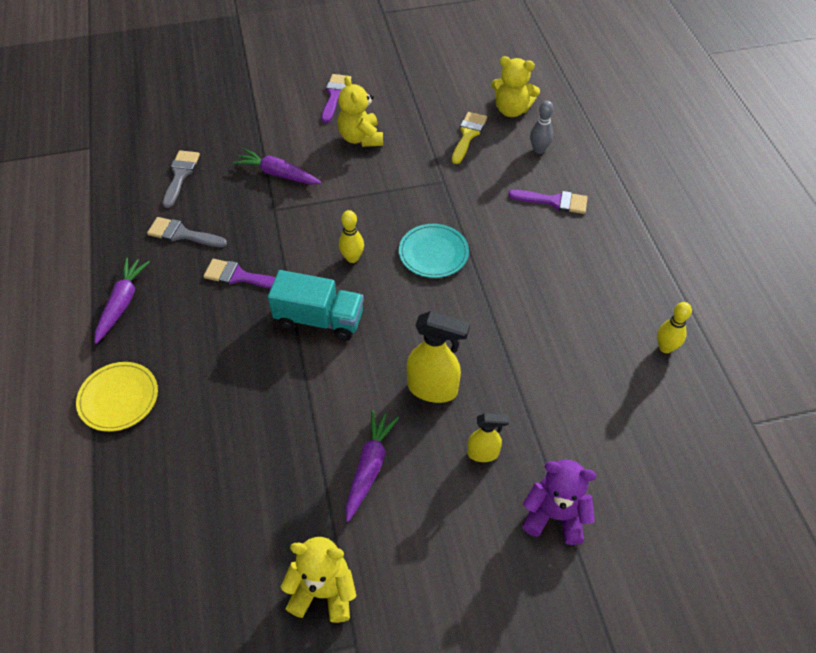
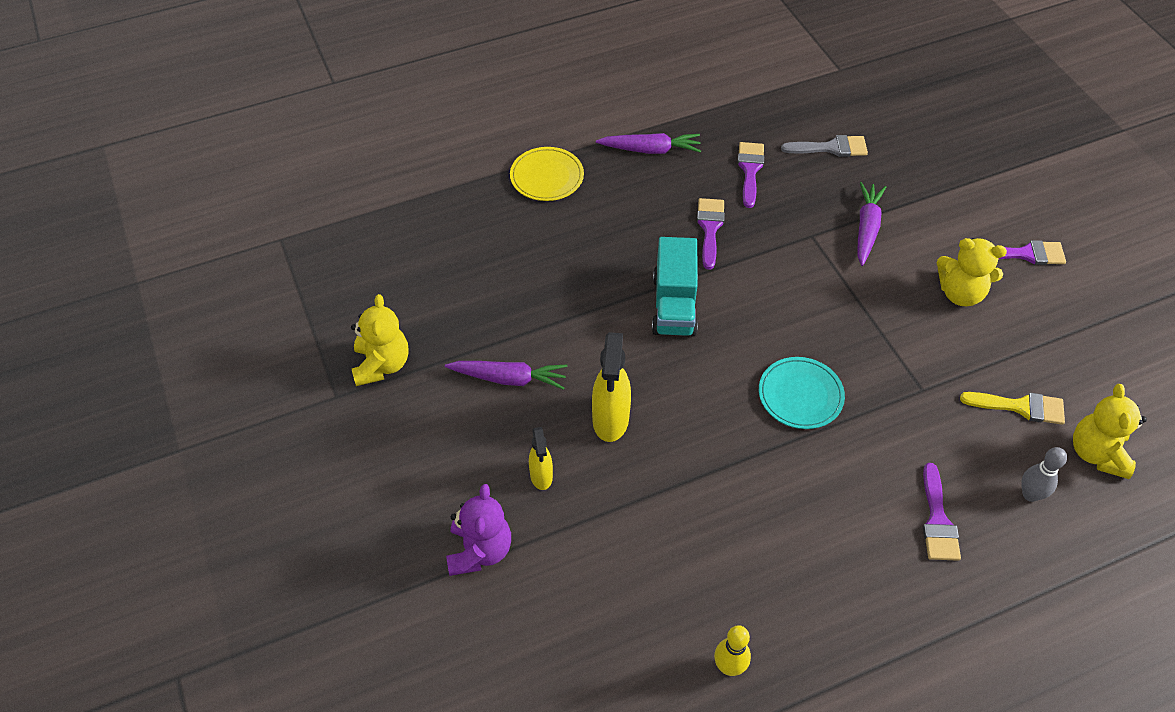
camera: 80 degrees right, 0 degrees up
grey brush [147,217,227,247] -> purple brush [738,142,764,208]
yellow teddy bear [337,76,383,147] -> yellow teddy bear turned 135 degrees counterclockwise [937,238,1007,306]
yellow bowling pin [339,210,364,263] -> none

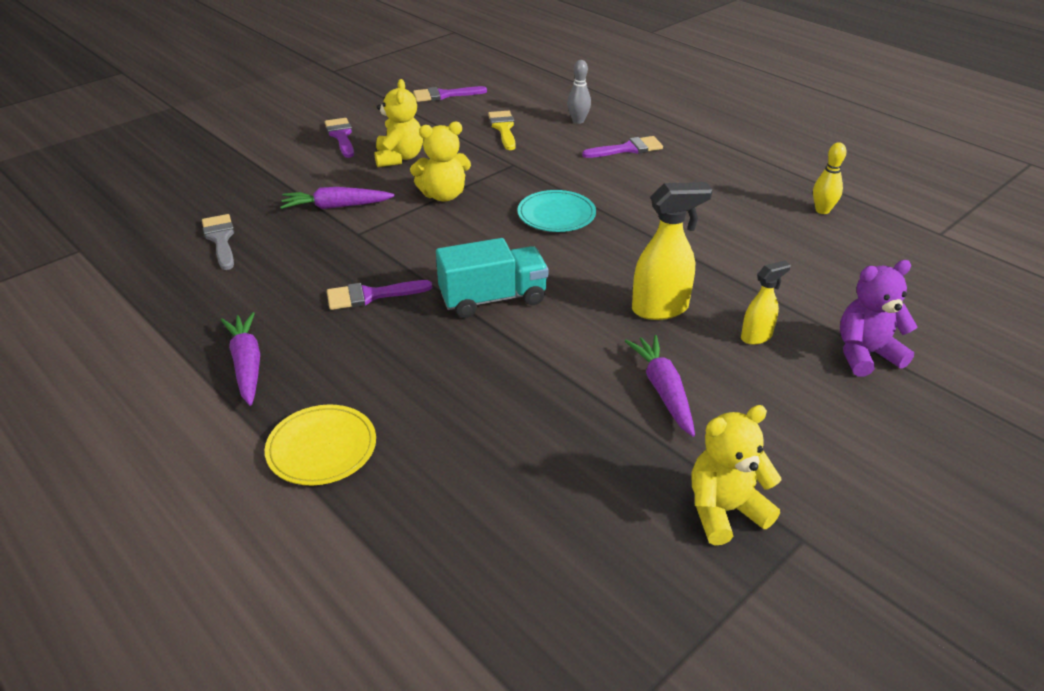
camera: 110 degrees left, 15 degrees down
purple brush [738,142,764,208] -> purple brush moved to [413,86,487,102]
yellow teddy bear [1073,384,1147,479] -> yellow teddy bear moved to [410,122,471,202]

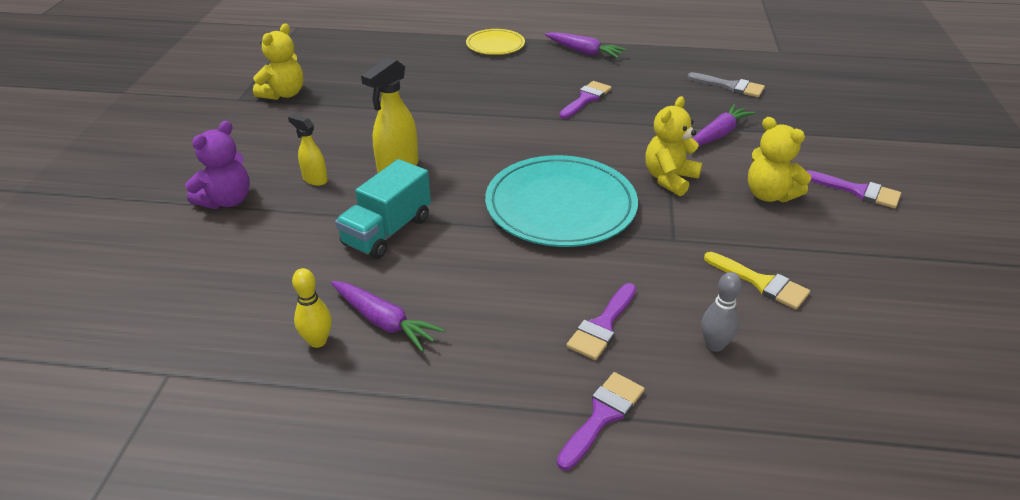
camera: 140 degrees right, 0 degrees up
purple brush [413,86,487,102] -> purple brush moved to [557,372,644,470]
turquoise truck [436,238,548,318] -> turquoise truck moved to [335,159,431,259]
turquoise plate [517,190,596,232] -> turquoise plate [485,155,638,247], size x1.86
purple carrot [625,335,695,437] -> purple carrot moved to [331,281,445,352]
yellow spray bottle [741,260,791,345] -> yellow spray bottle turned 105 degrees clockwise [288,114,328,186]

